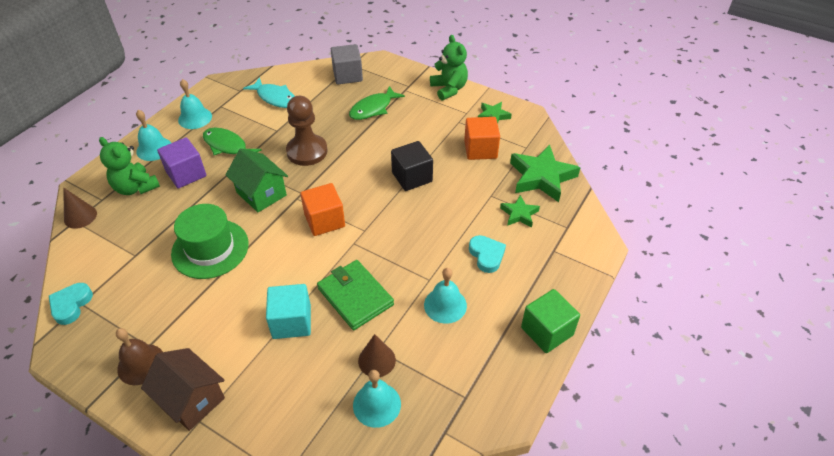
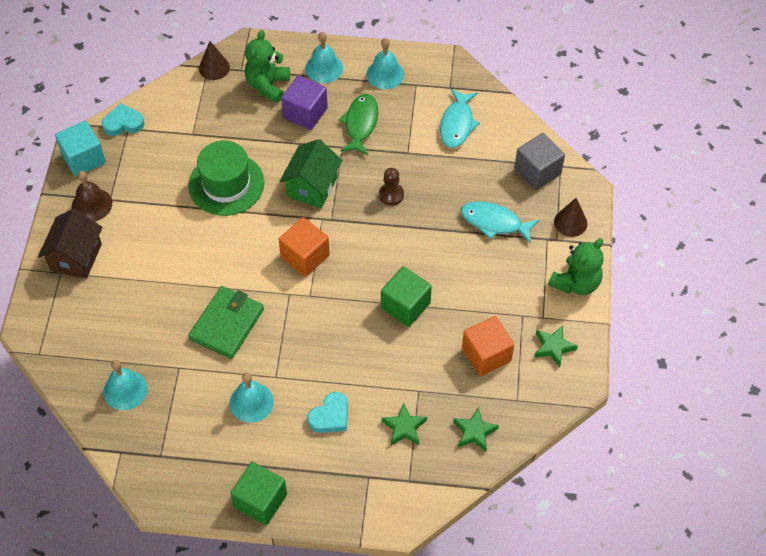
camera: 65 degrees right, 10 degrees up
turquoise cube [266,284,311,339] -> turquoise cube moved to [55,121,106,177]
brown pawn [286,96,328,166] -> brown pawn [379,168,404,206], size x0.54
green fish [349,86,405,120] -> turquoise fish [461,201,539,244]
brown cone [358,334,396,377] -> brown cone moved to [554,198,588,237]
black cube [391,141,433,191] -> green cube [381,266,432,327]
green star [510,145,581,202] -> green star [453,407,499,451], size x0.53

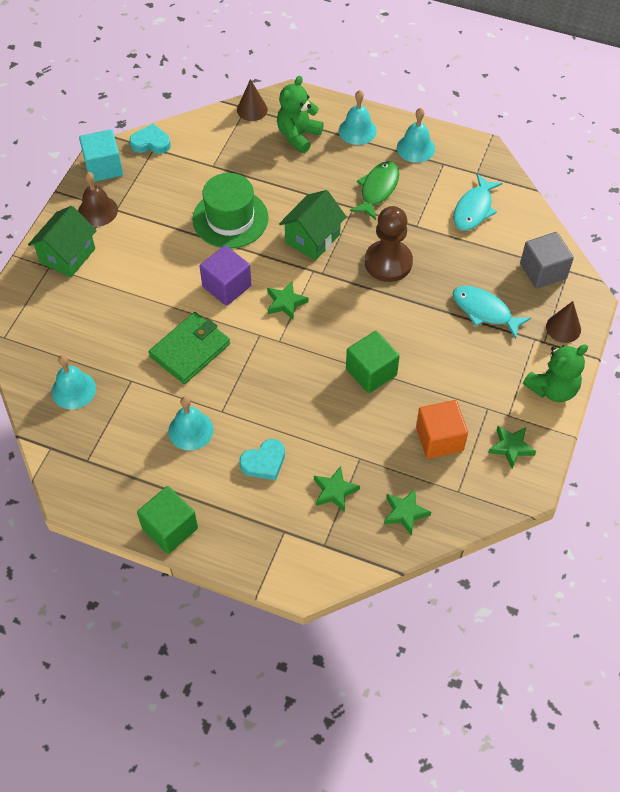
camera: 15 degrees right, 0 degrees up
brown house [38,209,103,279] -> green house [28,206,97,278]
orange cube [278,217,330,277] -> green star [267,281,308,320]
purple cube [281,75,328,130] -> purple cube moved to [200,245,252,306]
brown pawn [379,168,404,206] -> brown pawn [365,206,413,282], size x1.85

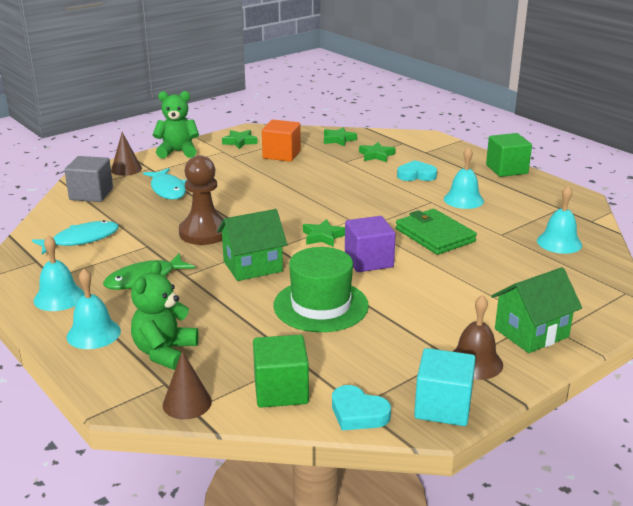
camera: 150 degrees left, 30 degrees down
green wallet [149,312,230,384] -> green wallet turned 75 degrees clockwise [396,209,477,255]
green teddy bear [277,76,324,153] -> green teddy bear turned 135 degrees clockwise [131,261,199,370]
green cube [346,331,400,393] -> green cube moved to [253,335,309,408]

